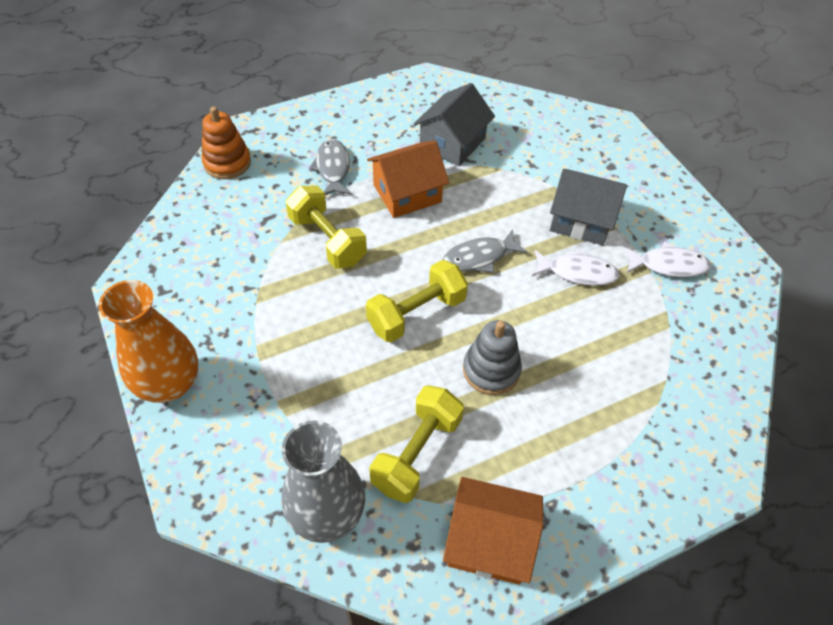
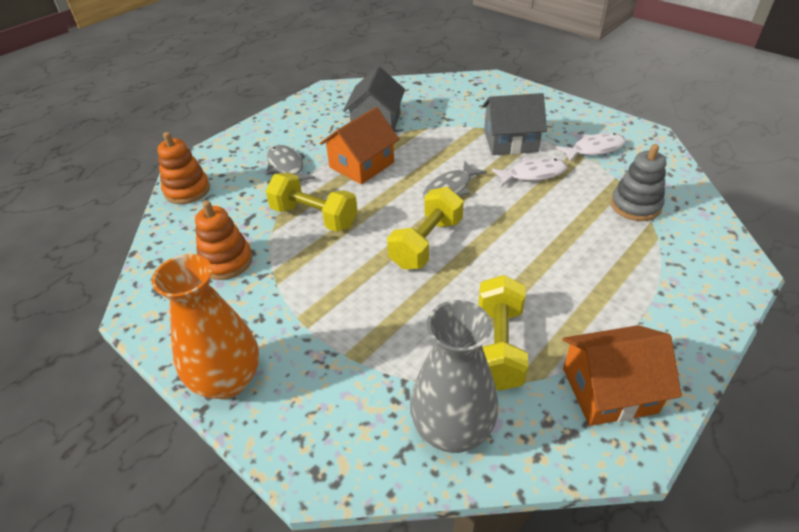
camera: 20 degrees left, 10 degrees down
grey stacking toy [463,320,522,395] -> grey stacking toy moved to [611,144,666,221]
none -> orange stacking toy [195,201,253,280]

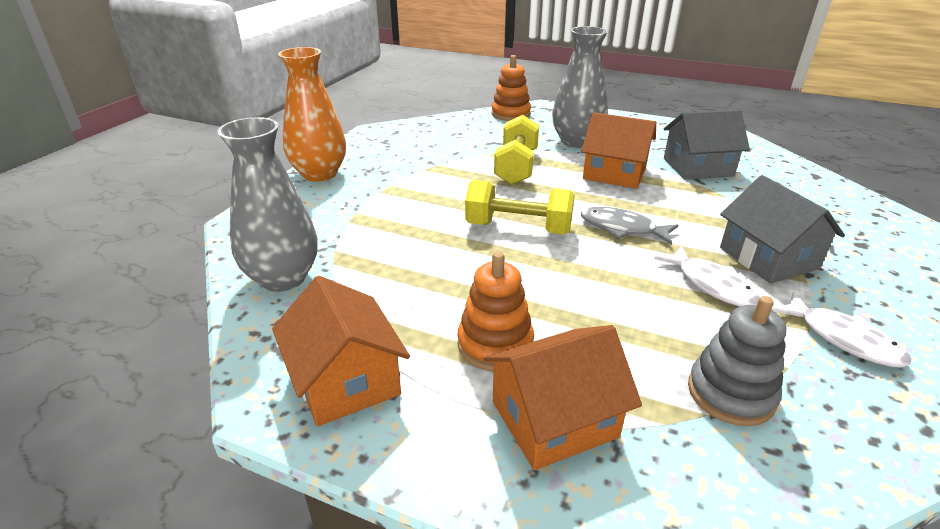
camera: 70 degrees right, 10 degrees down
orange stacking toy [195,201,253,280] -> orange stacking toy moved to [457,252,534,371]
grey fish [267,145,315,181] -> grey vase [552,26,608,148]
yellow dumbbell [478,275,528,391] -> none
none -> orange house [484,325,642,470]

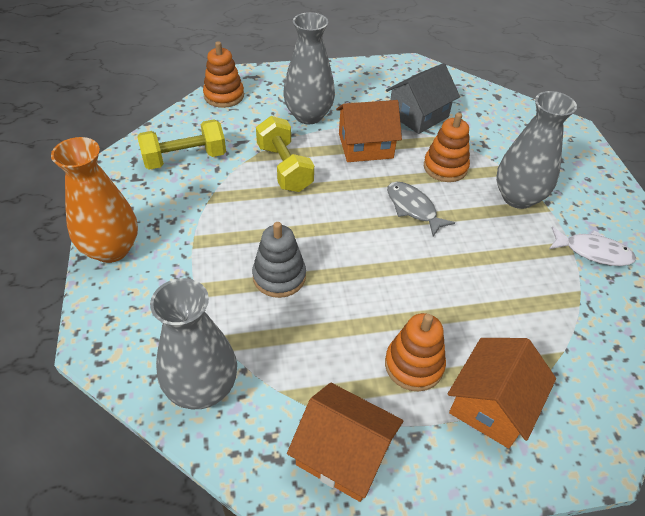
camera: 35 degrees left, 15 degrees up
yellow dumbbell [465,180,575,234] -> yellow dumbbell moved to [137,119,226,170]
grey fish [581,207,678,245] -> grey fish turned 60 degrees clockwise [387,182,455,236]
white fish [654,246,760,307] -> none
grey stacking toy [688,296,786,426] -> grey stacking toy moved to [252,222,306,298]
grey house [720,175,845,284] -> grey vase [496,91,577,209]
none -> orange stacking toy [424,113,470,182]

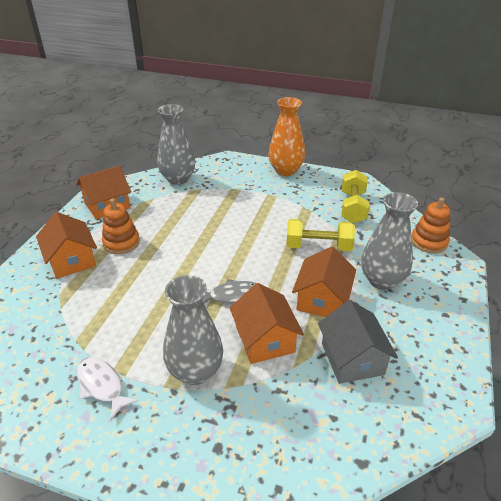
camera: 120 degrees right, 10 degrees down
grey stacking toy [252,222,306,298] -> none
orange stacking toy [424,113,470,182] -> orange house [230,283,304,364]
white fish [549,226,636,266] -> white fish turned 90 degrees clockwise [77,357,139,420]

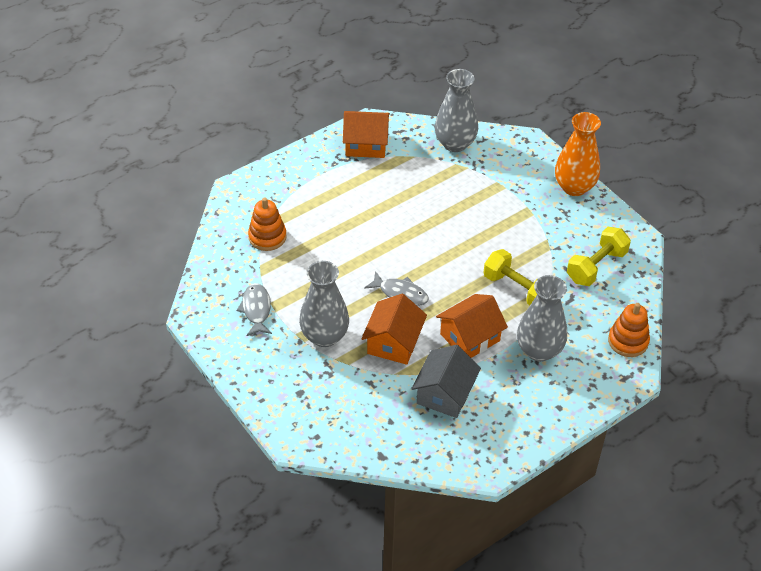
camera: 35 degrees right, 10 degrees up
orange house [36,212,97,279] -> none
white fish [77,357,139,420] -> grey fish [237,283,272,336]
orange stacking toy [102,198,140,254] -> orange stacking toy moved to [248,197,287,251]

